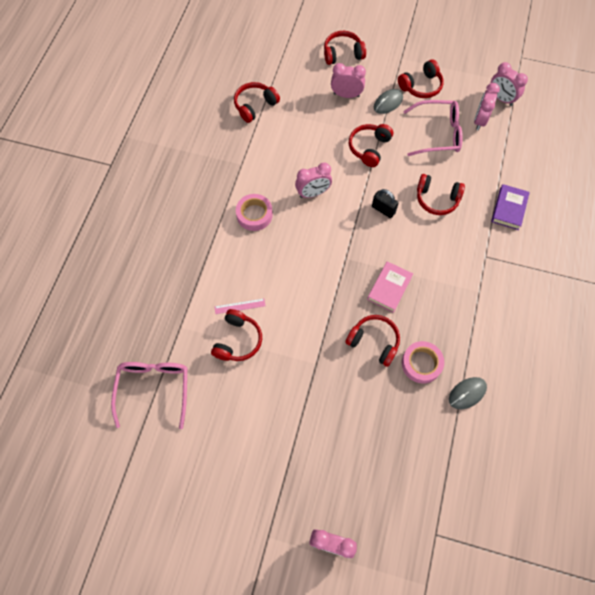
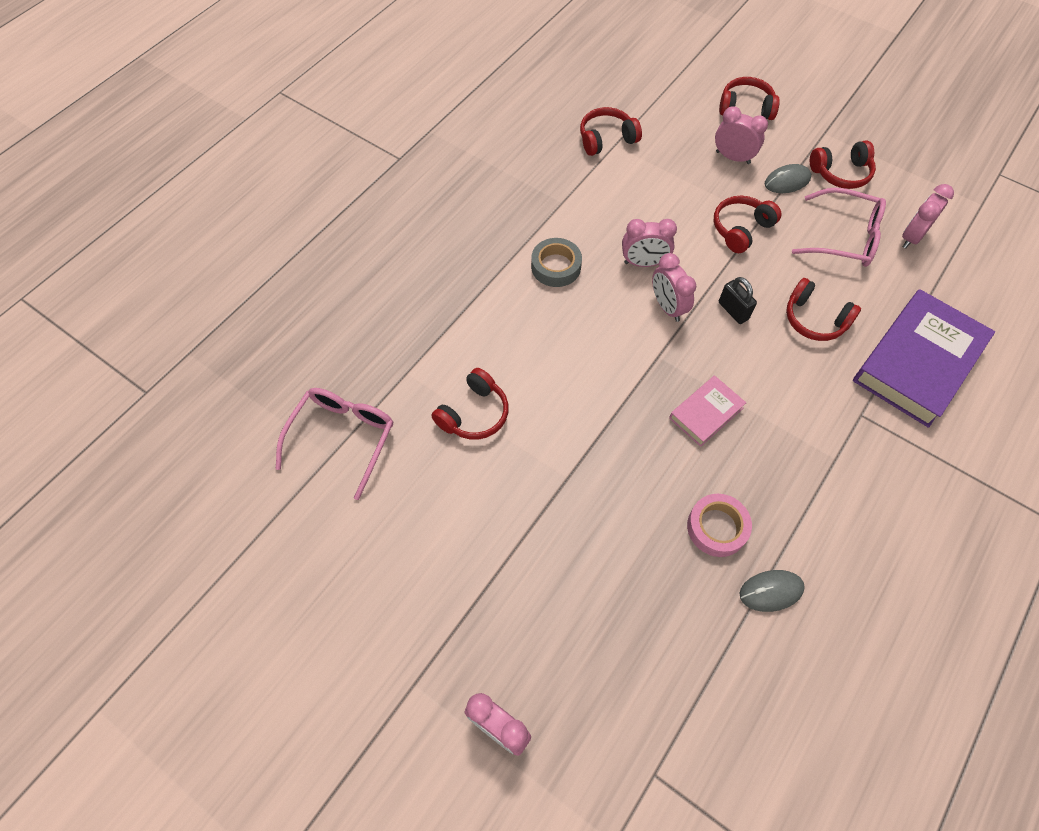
camera: 20 degrees right, 5 degrees down
pink ruler [214,298,265,314] -> none
pink tape [236,194,273,231] -> grey tape [531,238,582,287]
red headphones [345,315,400,367] -> none
pink clock [490,62,528,106] -> pink clock moved to [652,253,696,322]
purple book [491,184,530,230] -> purple book [853,289,995,428], size x1.99

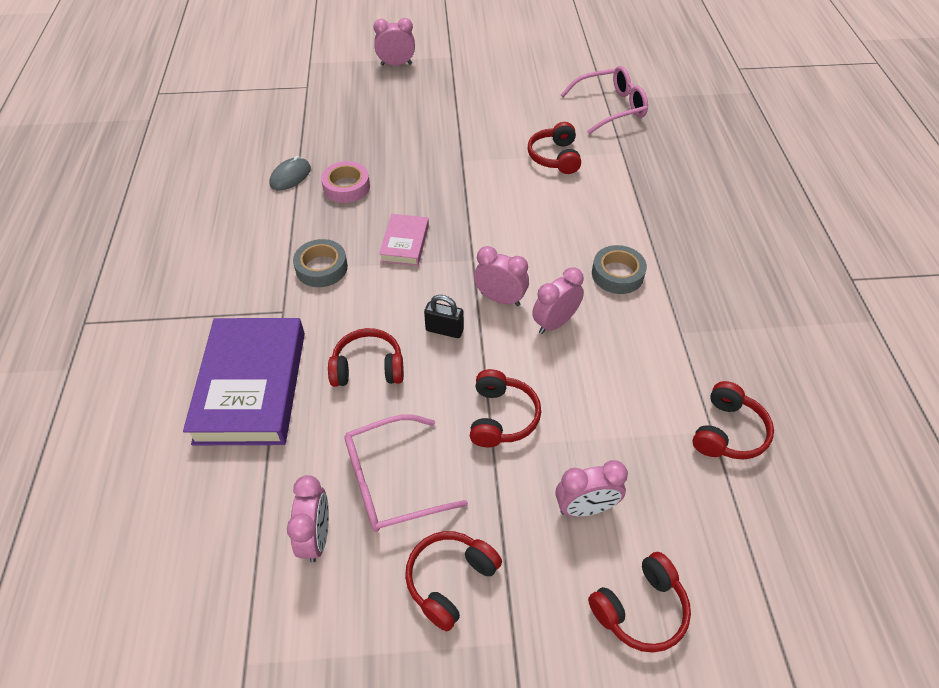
camera: 140 degrees right, 10 degrees down
pink glasses [276,388,393,500] -> pink glasses turned 90 degrees counterclockwise [561,66,648,134]
grey mouse [765,164,811,193] -> none
none -> grey tape [293,239,348,287]

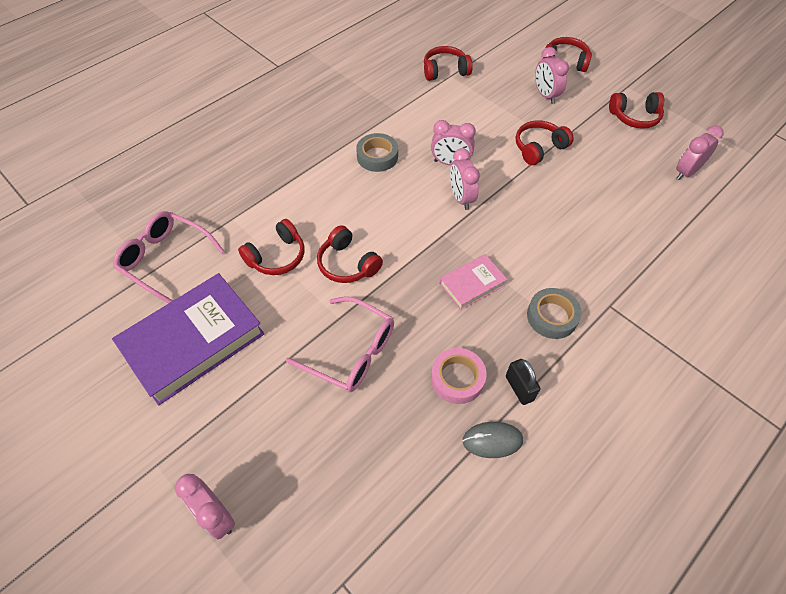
camera: 130 degrees left, 5 degrees up
purple book [183,318,305,445] -> purple book moved to [112,273,264,405]
red headphones [328,328,404,387] -> red headphones moved to [317,225,383,283]
pink glasses [344,414,468,532] -> pink glasses moved to [286,296,394,393]
black padlock [424,295,464,338] -> black padlock moved to [506,359,540,405]
pink clock [556,460,628,517] -> pink clock turned 150 degrees counterclockwise [535,47,569,104]

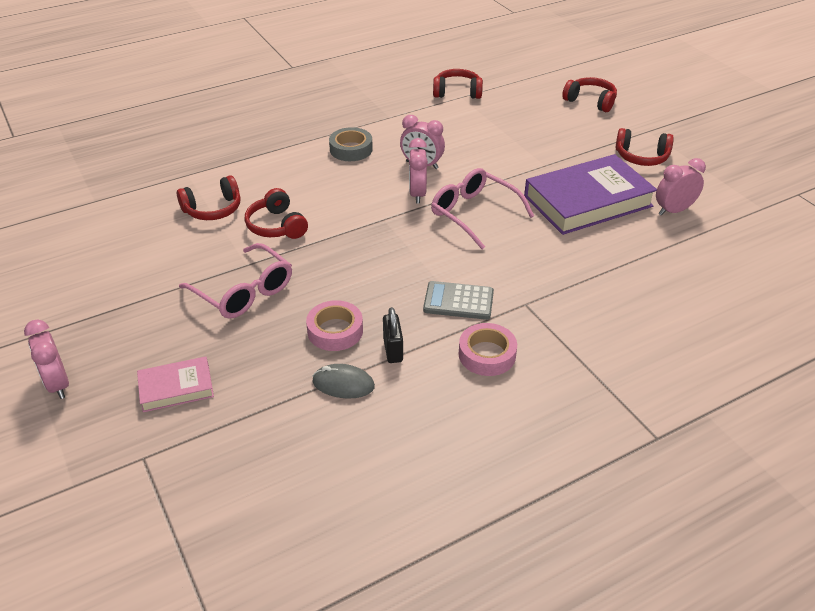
camera: 15 degrees right, 15 degrees down
purple book [112,273,264,405] -> purple book moved to [524,154,657,235]
pink glasses [113,211,225,303] -> pink glasses moved to [431,168,534,249]
pink book [439,254,508,310] -> pink book moved to [137,356,214,412]
red headphones [516,120,574,165] -> none
grey tape [527,288,582,339] -> grey calculator [423,281,494,320]
pink clock [535,47,569,104] -> none
none -> pink tape [459,323,517,376]

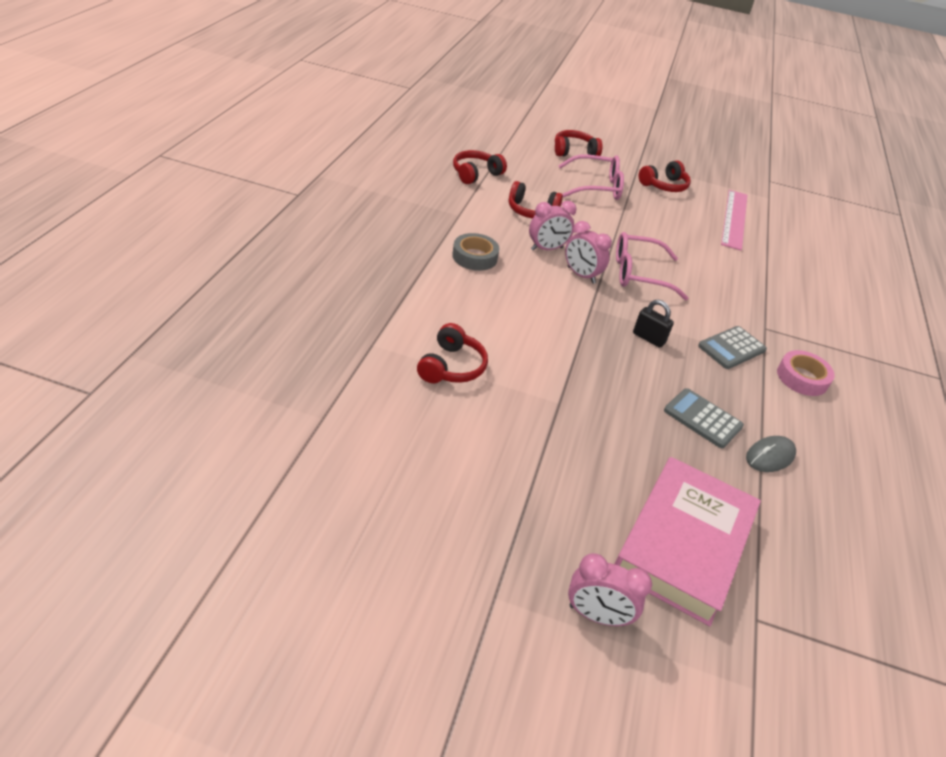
camera: 50 degrees left, 0 degrees up
pink book [137,356,214,412] -> pink book [615,457,761,626], size x1.99
pink glasses [179,243,292,319] -> pink glasses moved to [558,154,624,200]
red headphones [245,188,308,239] -> red headphones moved to [509,181,563,218]
pink tape [306,300,363,351] -> grey calculator [664,388,744,448]
black padlock [383,307,403,363] -> black padlock moved to [633,300,674,348]
purple book [524,154,657,235] -> none
pink clock [656,158,706,216] -> pink ruler [721,190,748,251]

